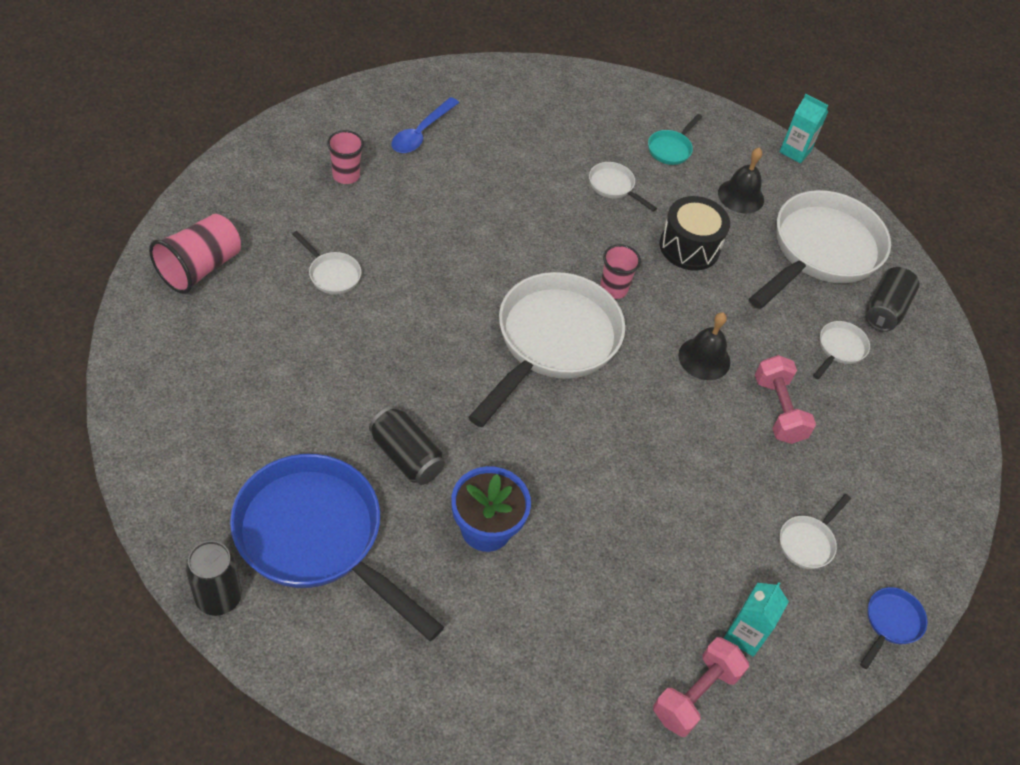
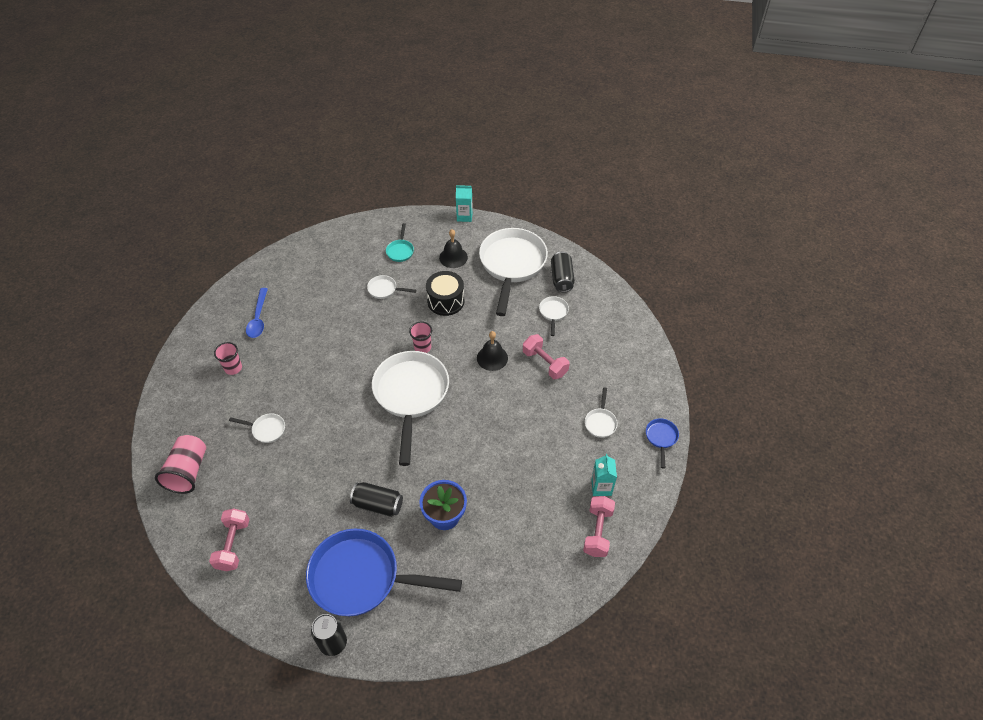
camera: 25 degrees left, 0 degrees up
none -> pink dumbbell [209,508,249,571]

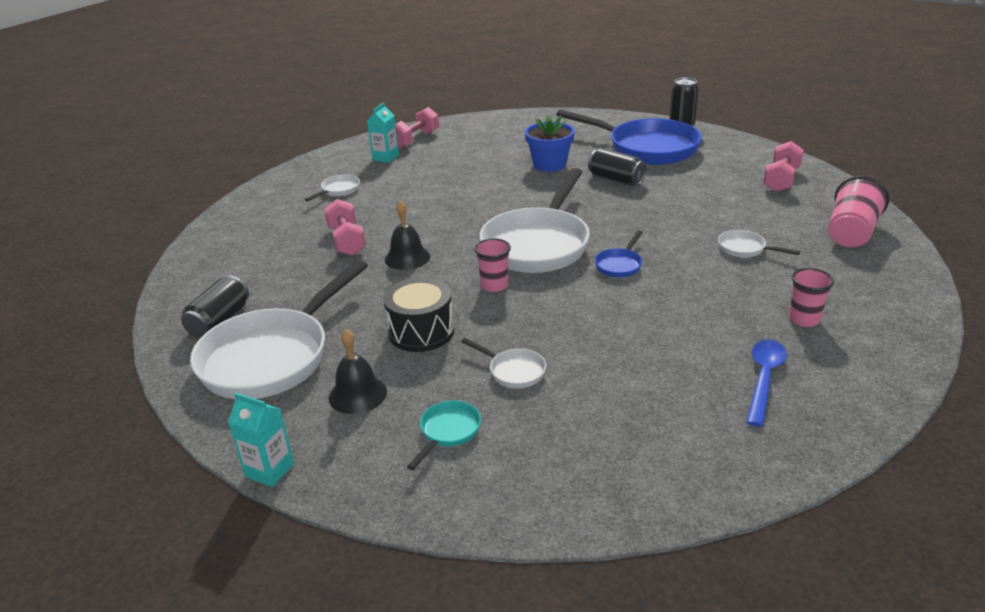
camera: 155 degrees left, 20 degrees down
white pan [539,296,569,336] -> none
blue pan [646,418,679,468] -> blue pan moved to [595,231,643,278]

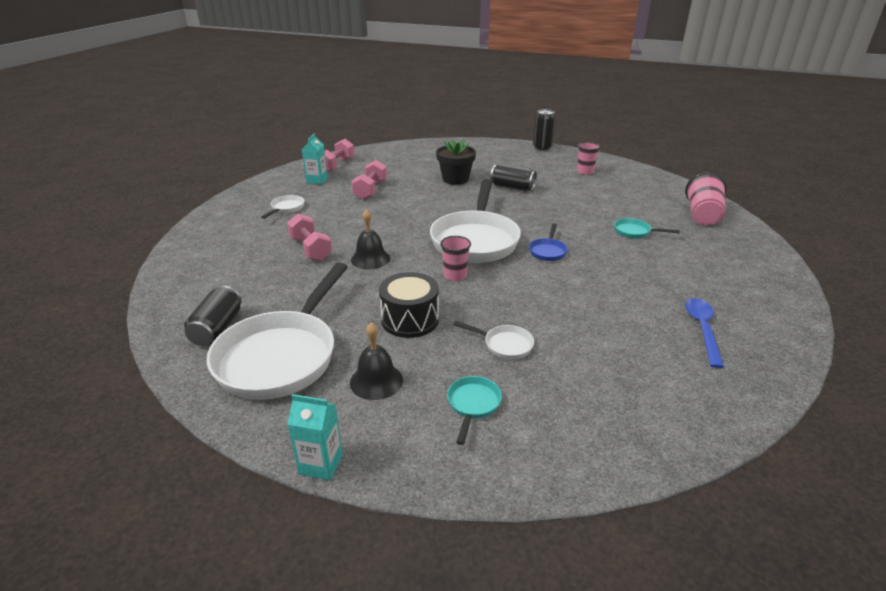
camera: 15 degrees left, 0 degrees up
blue flower pot [525,115,575,172] -> black flower pot [436,139,476,185]
blue pan [556,109,702,165] -> none
white pan [718,230,801,258] -> turquoise pan [614,218,680,239]
pink dumbbell [764,141,804,192] -> pink dumbbell moved to [352,160,387,199]
pink cup [789,268,834,327] -> pink cup moved to [577,142,600,175]

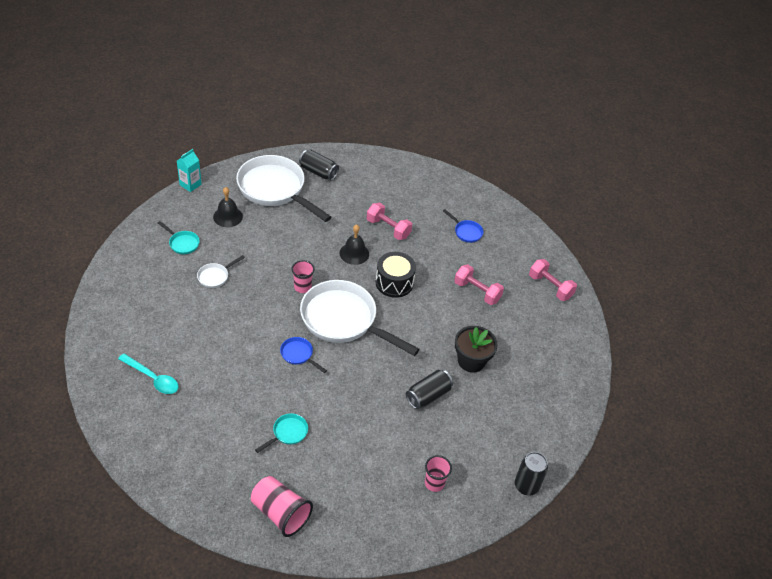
camera: 110 degrees right, 15 degrees up
white pan [261,195,304,219] -> blue pan [443,209,484,243]
pink dumbbell [287,214,332,261] -> pink dumbbell turned 45 degrees clockwise [367,203,412,240]
turquoise carton [302,134,328,184] -> none
black drum [379,272,439,338] -> black drum moved to [376,252,416,298]
blue spoon [685,298,724,368] -> turquoise spoon [118,353,179,394]

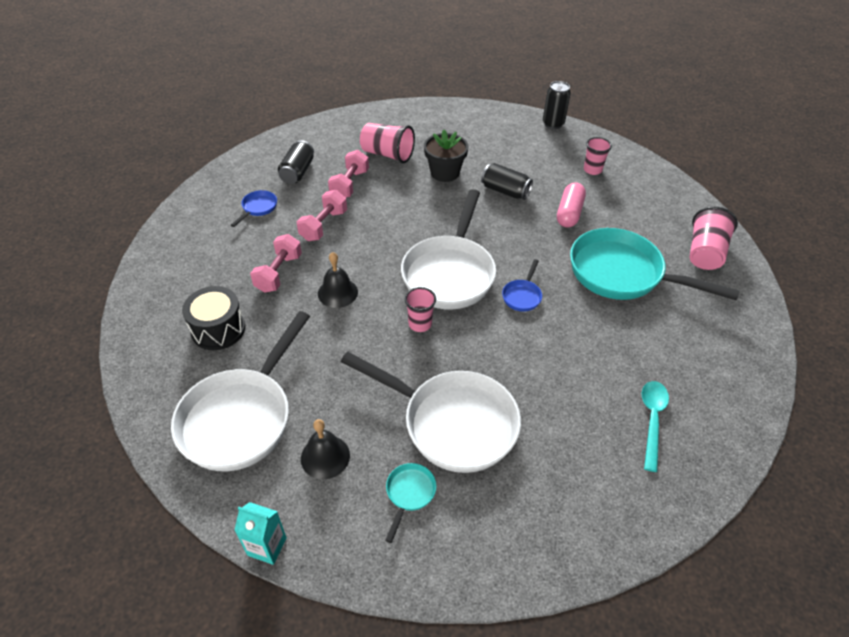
camera: 105 degrees left, 0 degrees up
white pan [197,255,245,288] -> white pan [341,352,521,473], size x2.41
turquoise pan [255,413,308,453] -> turquoise pan [570,228,740,301], size x2.41
black can [299,150,339,180] -> black can moved to [278,140,314,184]
black drum [376,252,416,298] -> black drum moved to [182,286,245,350]
pink dumbbell [529,259,577,301] -> pink dumbbell moved to [297,190,347,241]
none -> pink cup [360,123,415,164]
none -> pink capsule [557,182,586,228]

